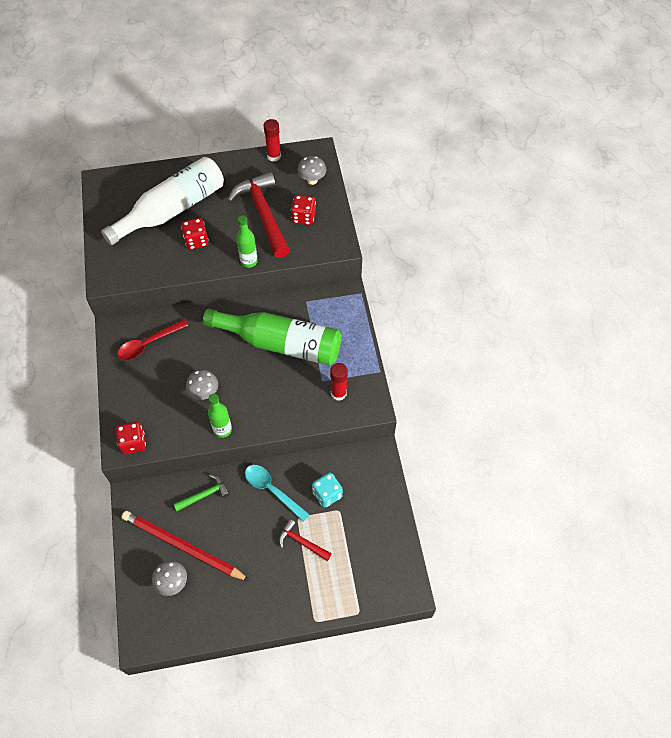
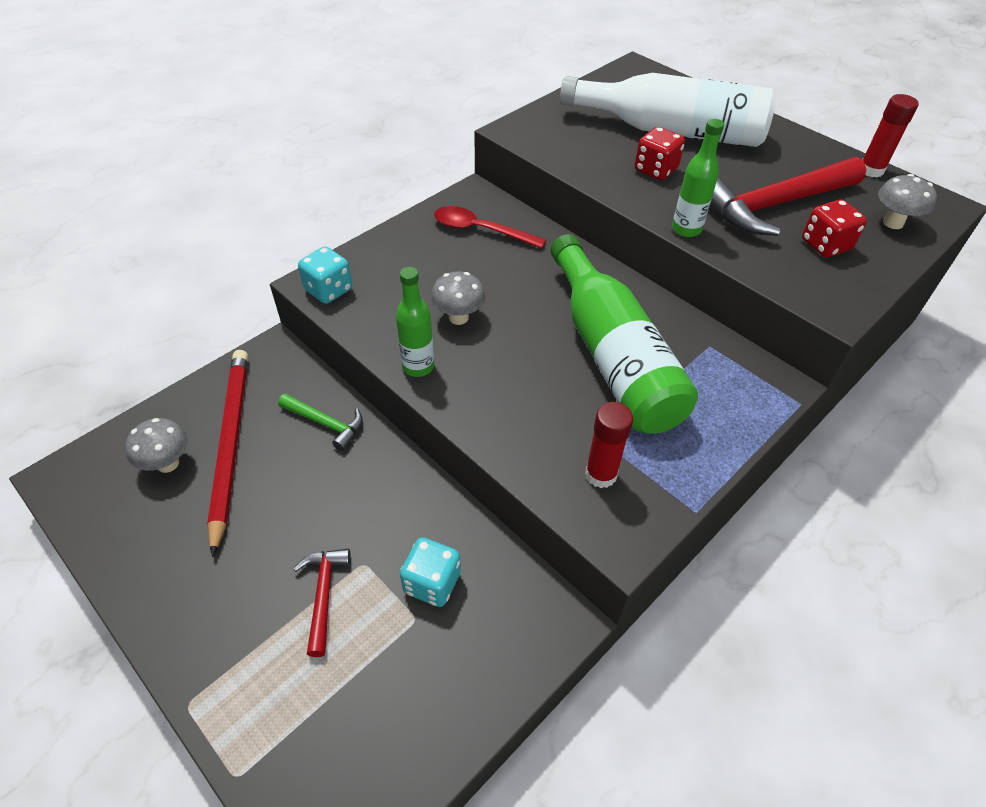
camera: 55 degrees right, 10 degrees down
red dice [116,422,146,455] -> turquoise dice [298,247,352,304]
red hammer [228,172,290,258] -> red hammer turned 150 degrees counterclockwise [710,157,867,236]
turquoise spoon [245,465,310,522] -> none

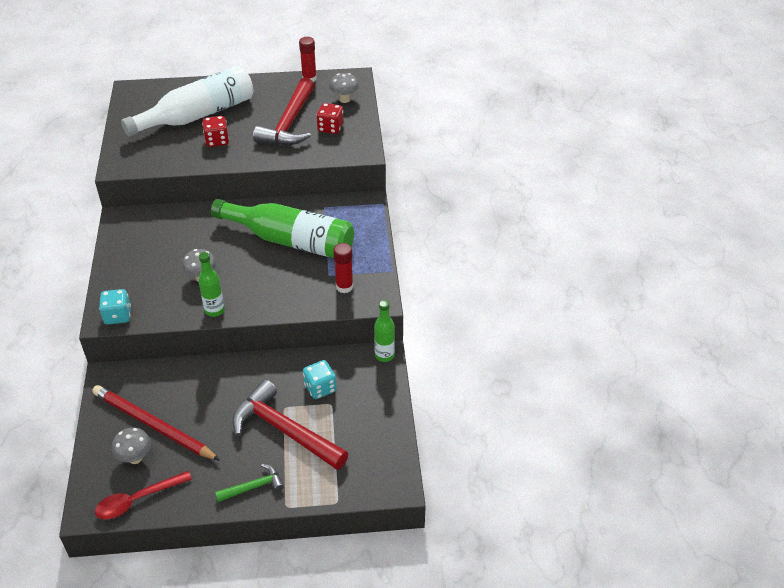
camera: 50 degrees left, 5 degrees down
green hammer [278,394,363,451] -> green hammer moved to [215,464,284,502]
red hammer [293,549,351,657] -> red hammer [232,379,349,470], size x2.03
red spoon [434,206,546,249] -> red spoon moved to [95,471,192,520]
green bottle [672,119,724,237] -> green bottle moved to [374,300,395,362]

